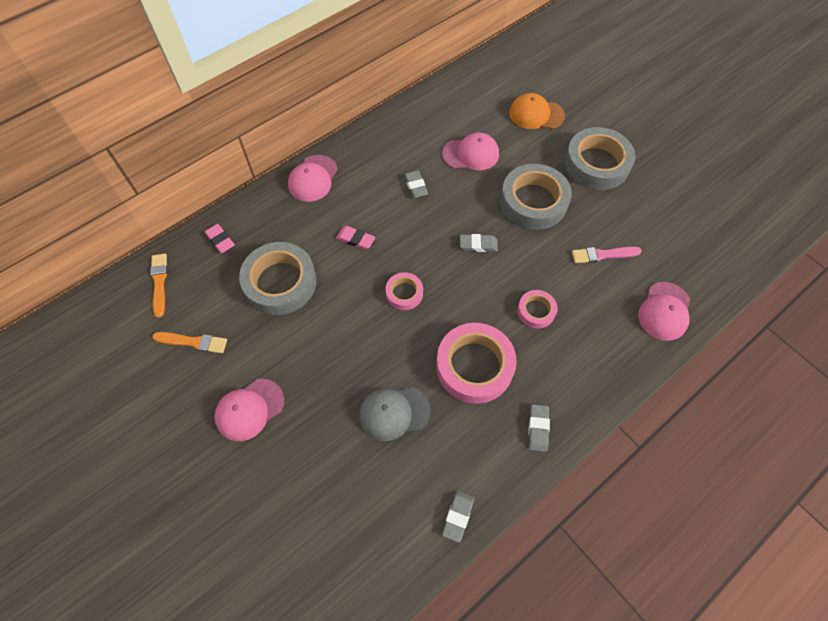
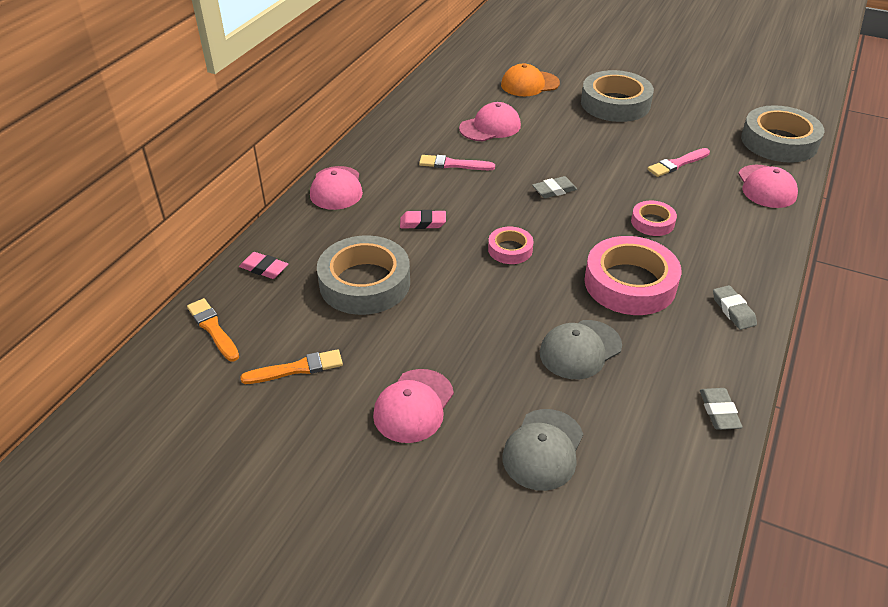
camera: 25 degrees left, 20 degrees down
grey eraser [404,170,428,198] -> pink brush [419,155,495,170]
grey tape [500,164,572,230] -> grey tape moved to [741,105,824,163]
none -> grey cap [502,409,583,491]

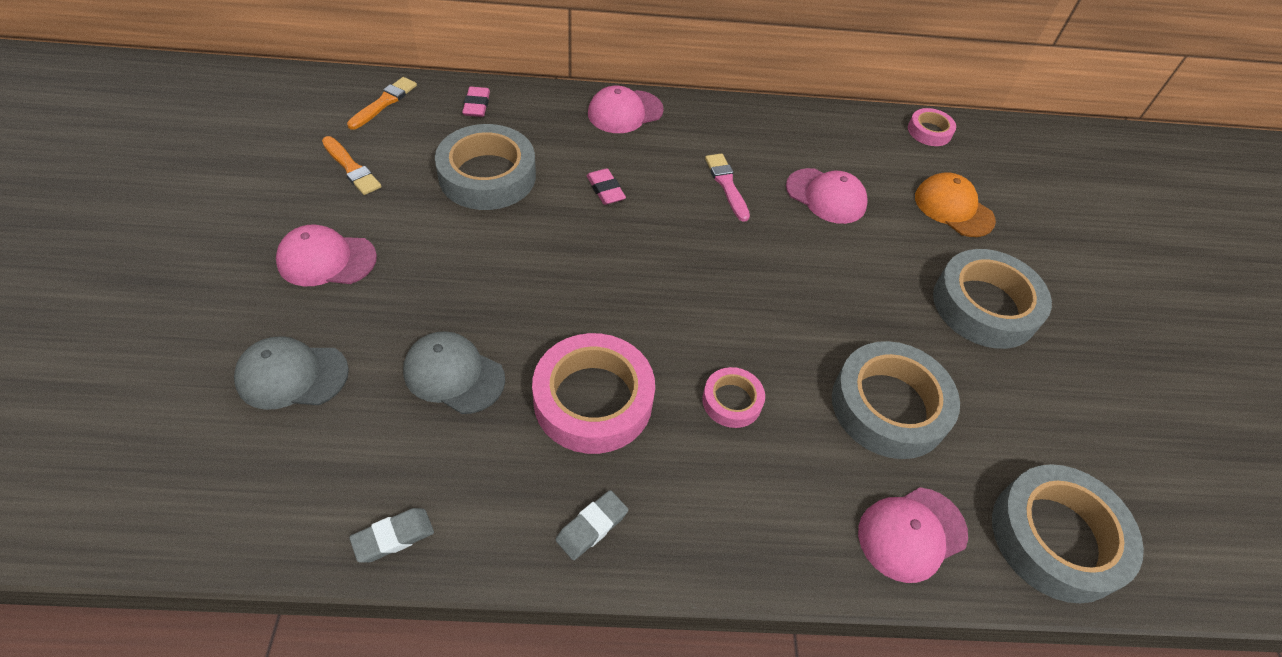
camera: 60 degrees right, 10 degrees up
pink tape [488,227,533,264] -> pink tape moved to [908,108,956,146]
grey eraser [532,176,577,198] -> none
pink brush [647,148,710,177] -> grey tape [832,341,960,459]

